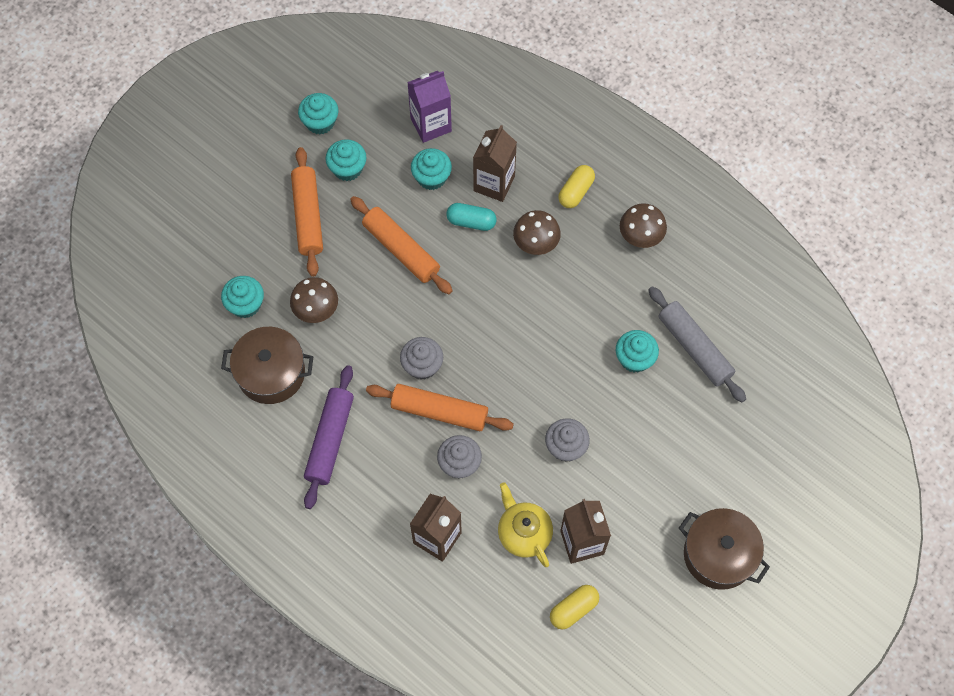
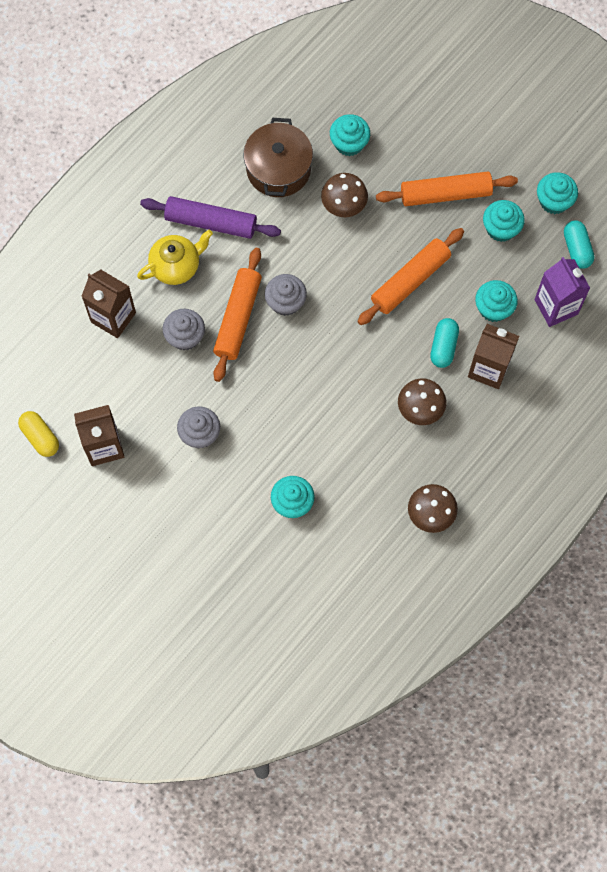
camera: 90 degrees right, 5 degrees up
yellow teapot [498,482,553,567] -> yellow teapot moved to [137,230,213,285]
yellow capsule [558,165,595,208] -> none
grey rolling pin [648,286,746,402] -> none
brown pot [679,508,770,590] -> none
none -> turquoise capsule [564,221,594,269]

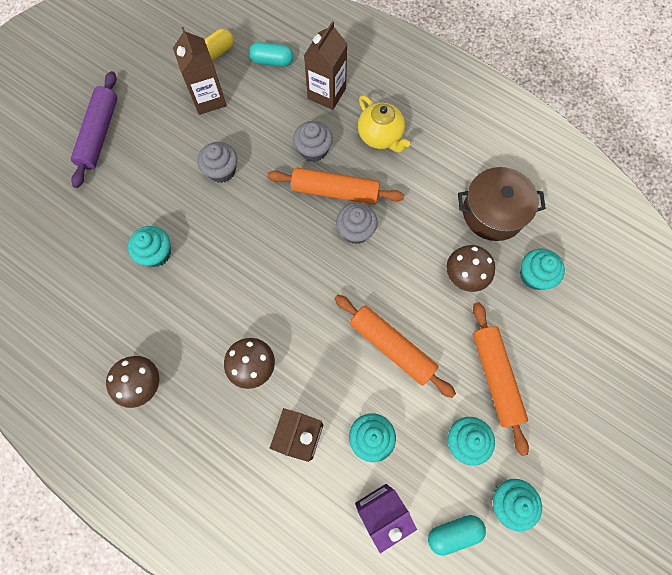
camera: 85 degrees right, 0 degrees up
purple rolling pin [140,196,281,239] -> purple rolling pin moved to [71,71,117,188]
turquoise capsule [430,318,459,368] -> turquoise capsule moved to [249,42,293,67]

